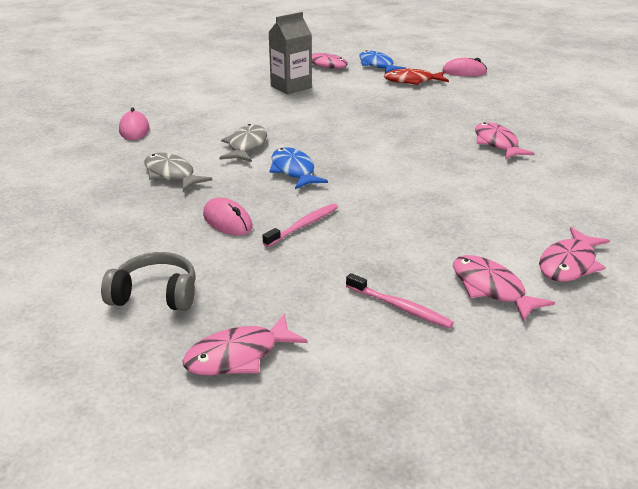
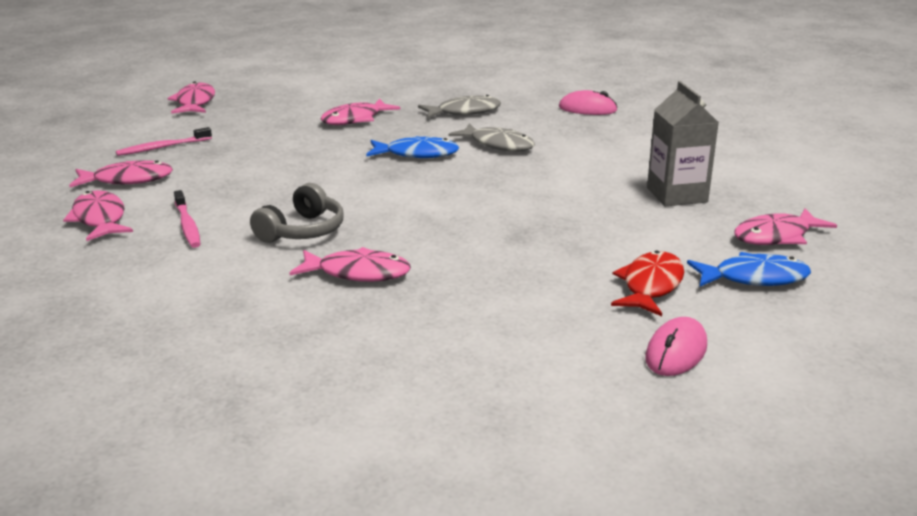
camera: 115 degrees right, 5 degrees down
grey headphones [101,252,196,311] -> grey headphones moved to [250,183,344,243]
pink mouse [203,198,252,236] -> pink fish [321,99,401,125]
pink toothbrush [262,204,338,247] -> pink toothbrush moved to [174,190,200,248]

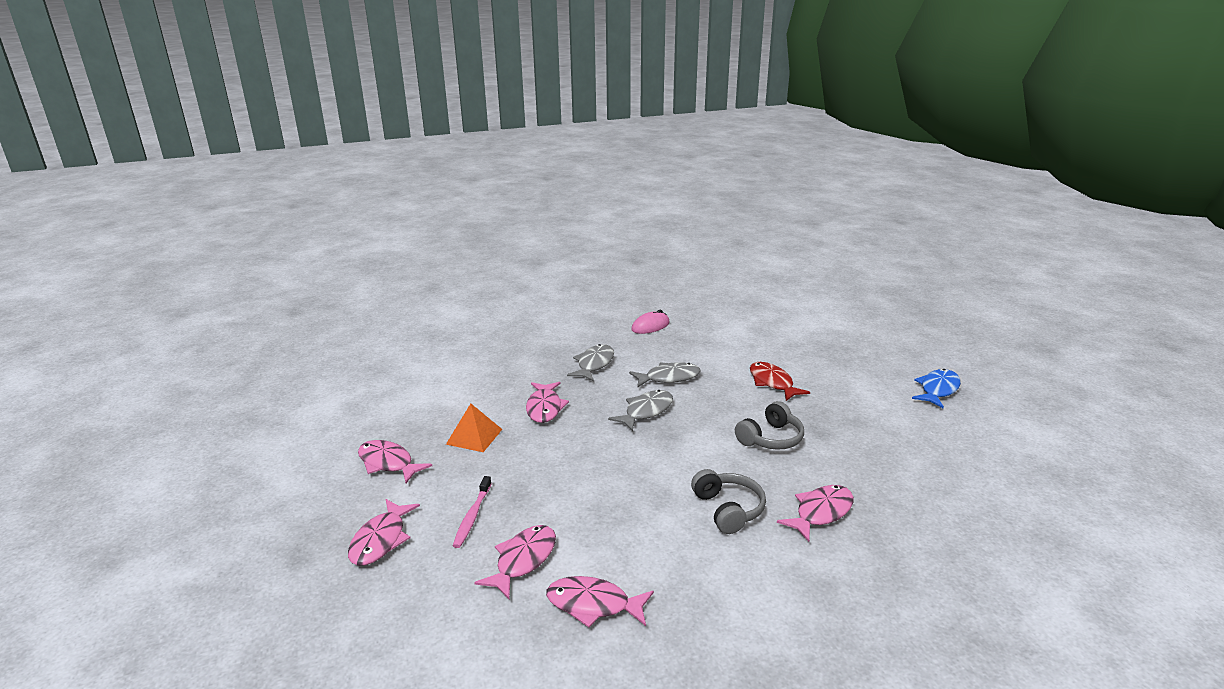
camera: 50 degrees left, 0 degrees up
pink toothbrush [174,190,200,248] -> none
blue fish [366,136,459,158] -> grey fish [608,390,673,432]
red fish [611,250,684,316] -> red fish moved to [750,362,810,401]
pink mouse [645,317,707,376] -> none
grey carton [647,81,719,206] -> none
pink fish [734,208,837,245] -> pink fish moved to [348,499,420,566]
none -> orange pyramid [446,404,502,452]
none -> grey headphones [735,401,804,450]

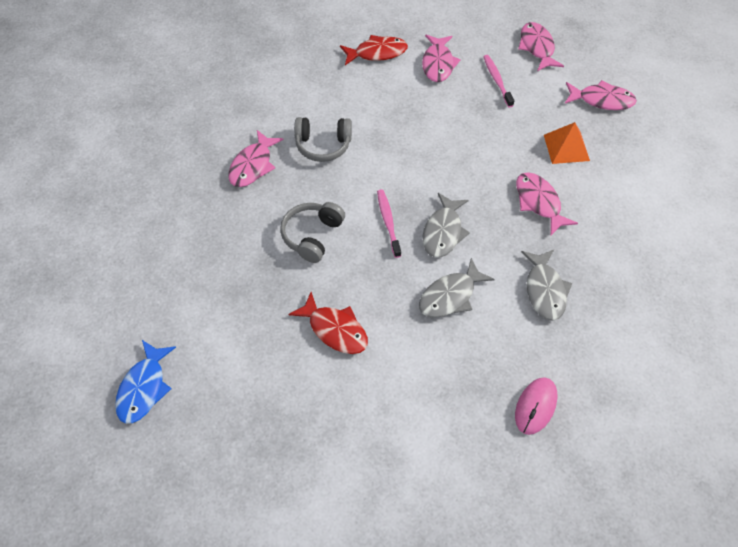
camera: 155 degrees right, 30 degrees up
pink fish [546,576,654,627] -> red fish [340,35,408,65]
grey headphones [691,469,766,534] -> grey headphones turned 45 degrees counterclockwise [294,117,352,162]
none -> pink toothbrush [377,189,401,258]

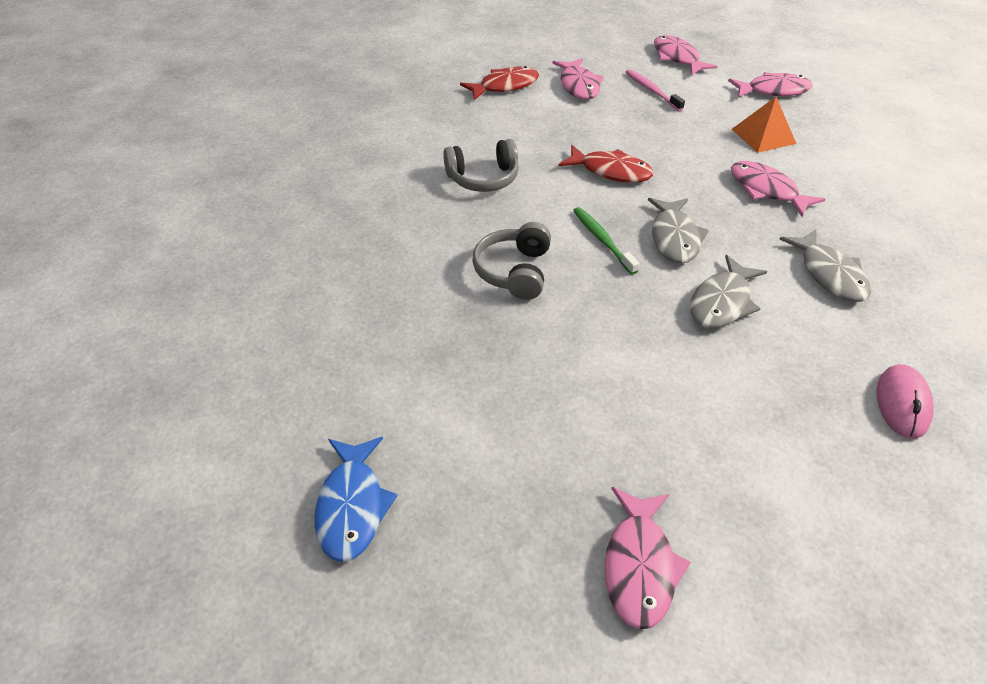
camera: 15 degrees left, 10 degrees down
pink fish [228,130,283,187] -> pink fish moved to [605,487,691,630]
red fish [288,292,368,354] -> red fish moved to [559,145,653,183]
pink toothbrush [377,189,401,258] -> green toothbrush [573,207,640,275]

